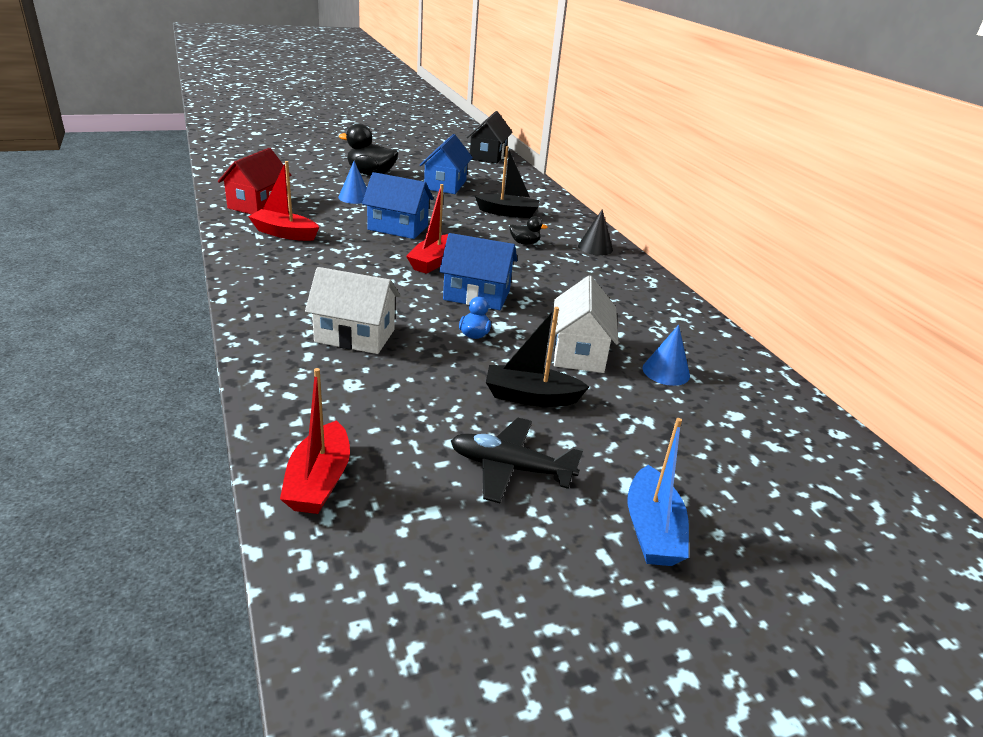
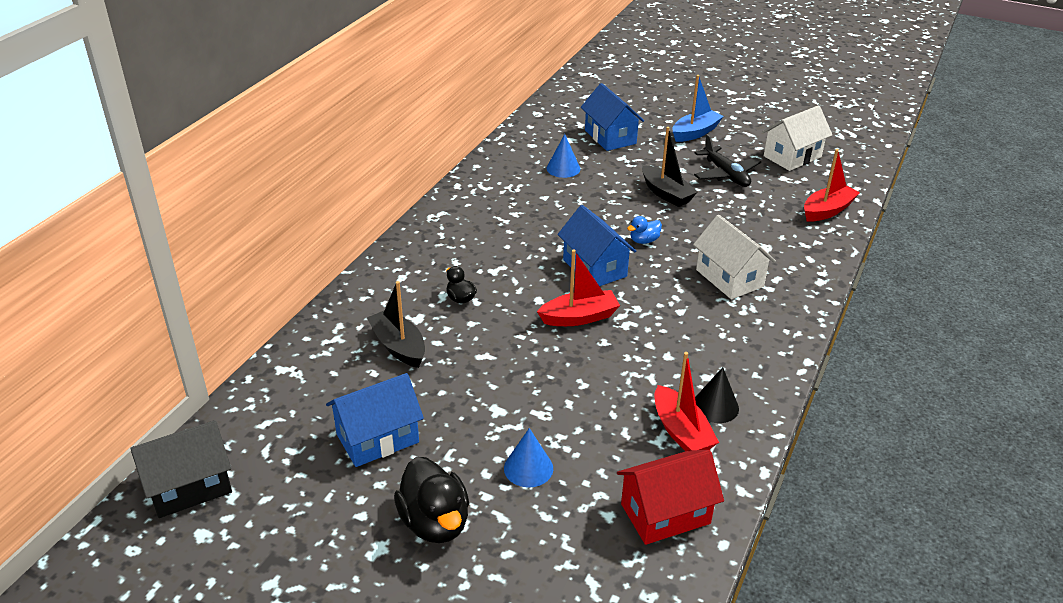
camera: 130 degrees left, 5 degrees up
blue house [362,172,433,239] -> blue house moved to [581,83,644,151]
white house [553,275,619,373] -> white house moved to [762,105,832,171]
black cone [578,209,613,256] -> black cone moved to [695,367,739,423]

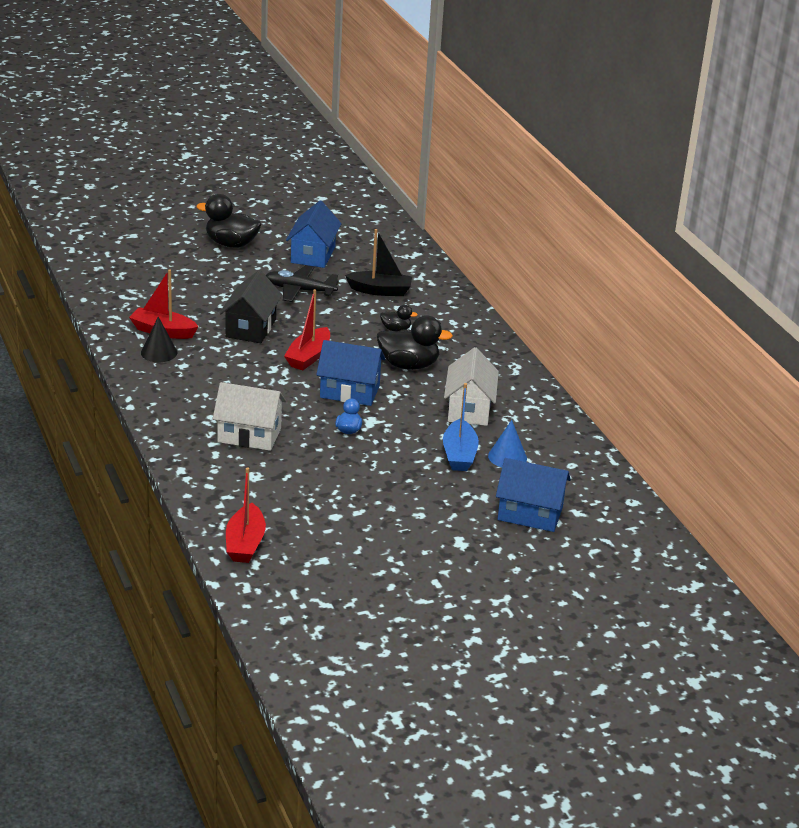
camera: 130 degrees right, 5 degrees down
black house [130,420,232,518] -> black house moved to [220,270,282,343]
blue cone [504,428,553,487] -> none
red house [617,450,724,545] -> none
black boat [642,127,698,207] -> none
blue boat [672,75,724,142] -> blue boat moved to [443,383,479,471]
black plane [694,134,761,187] -> black plane moved to [266,265,339,302]
white house [762,105,832,171] -> white house moved to [444,347,499,426]
none -> black duck [377,315,453,370]

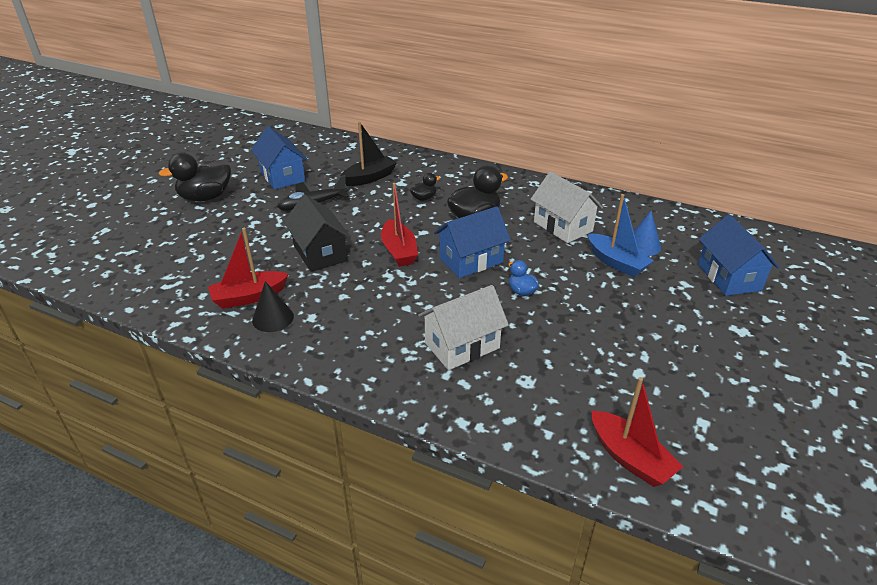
camera: 40 degrees left, 5 degrees up
blue house [496,458,571,532] -> blue house turned 75 degrees counterclockwise [698,215,779,296]

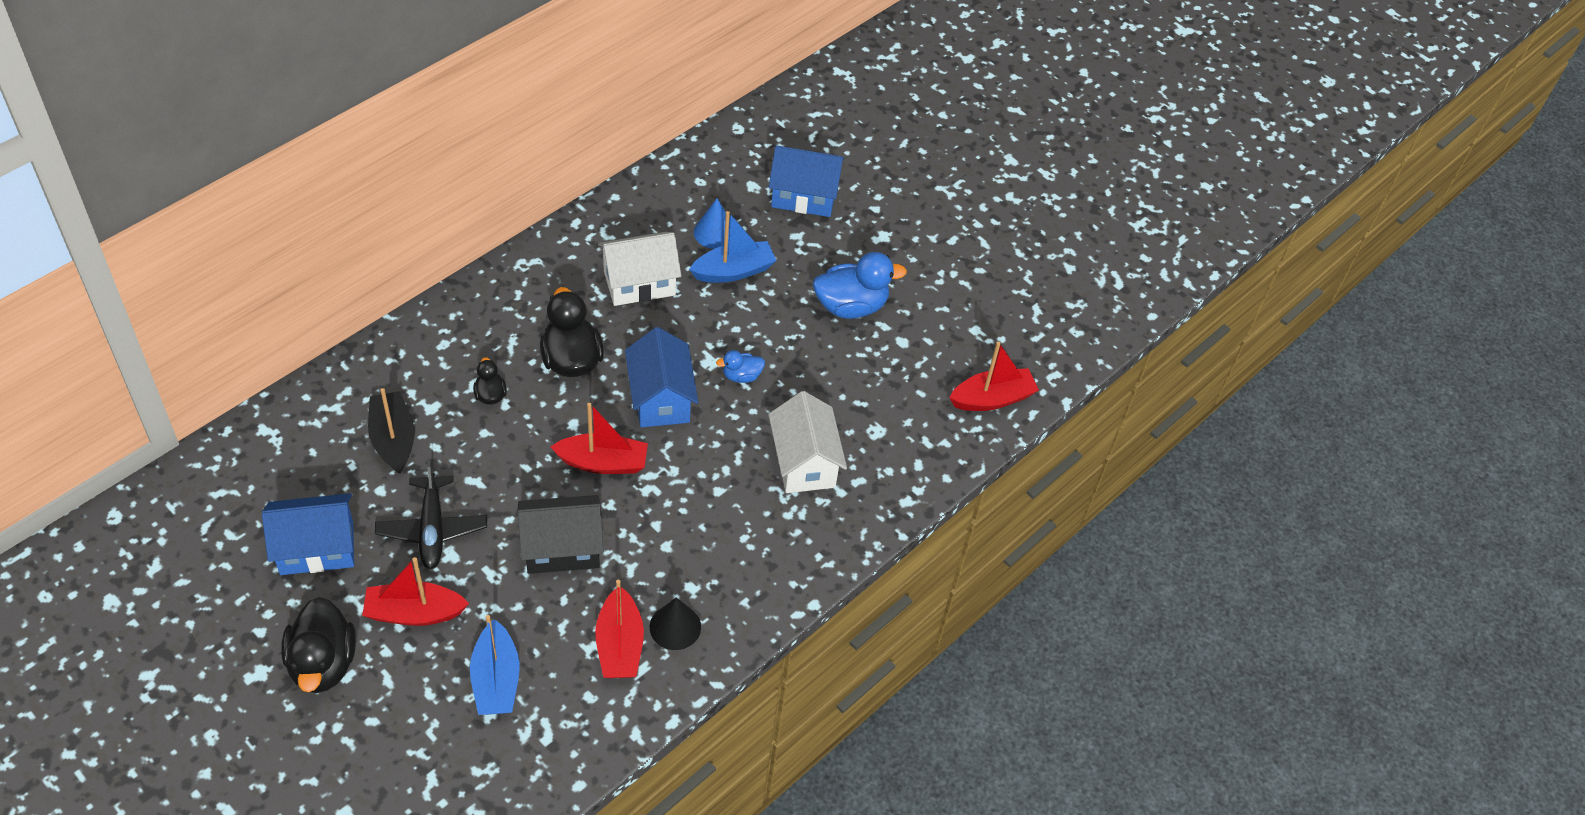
camera: 75 degrees left, 15 degrees up
none -> red boat [362,557,469,626]
none -> blue boat [470,615,520,715]
none -> blue duck [813,252,907,319]

